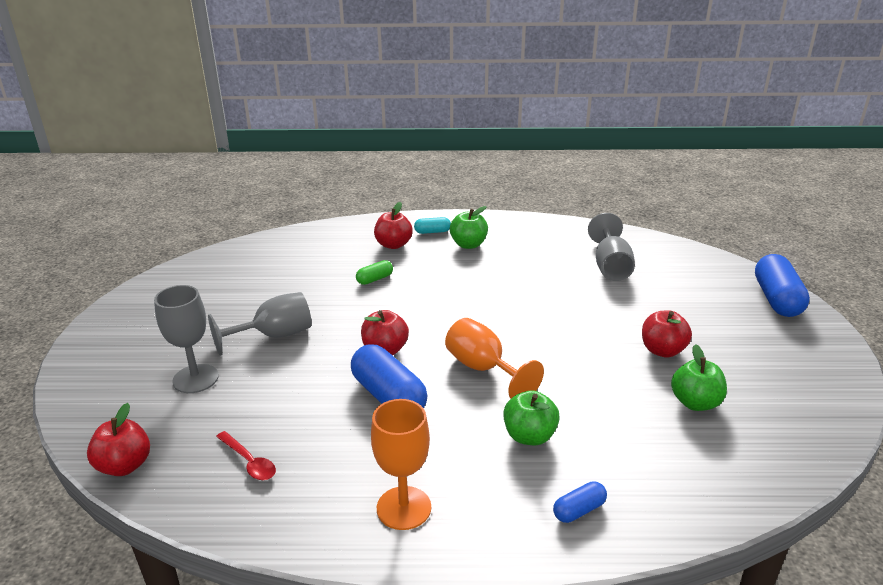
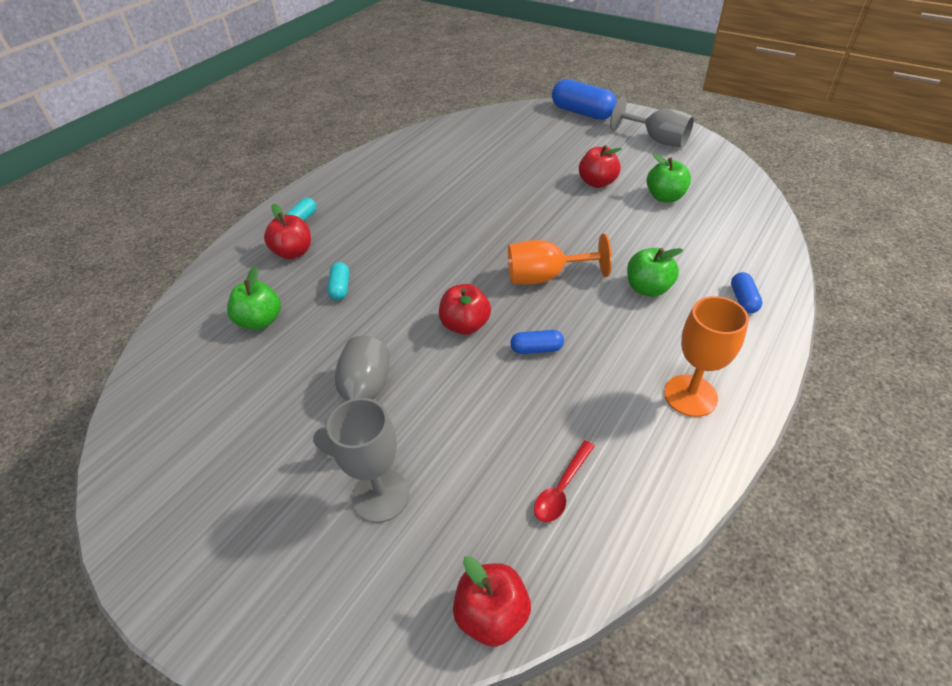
camera: 55 degrees left, 15 degrees up
red spoon [216,431,276,480] -> red spoon turned 135 degrees clockwise [534,440,595,522]
blue capsule [351,344,427,408] -> blue capsule [510,330,564,354], size x0.50
green capsule [356,260,393,285] -> turquoise capsule [327,262,349,300]
green apple [450,206,488,249] -> green apple moved to [227,266,281,330]
grey goblet [588,213,635,281] -> grey goblet moved to [610,96,694,147]

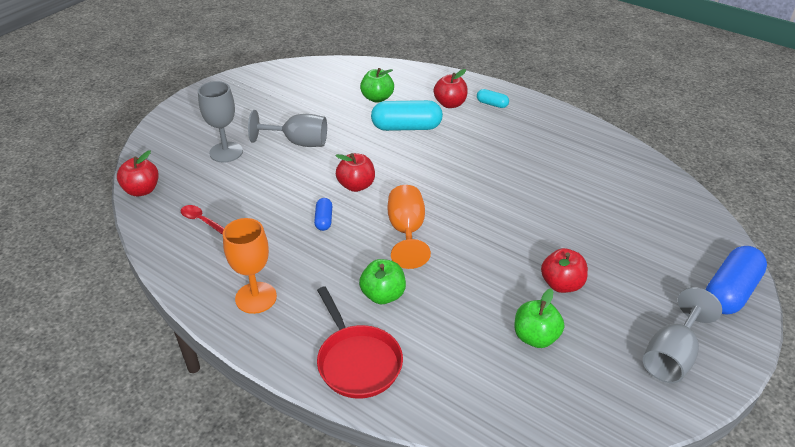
camera: 90 degrees right, 5 degrees down
turquoise capsule [327,262,349,300] -> turquoise capsule [371,100,443,131], size x2.01
blue capsule [731,272,762,313] -> red pan [317,287,403,399]

